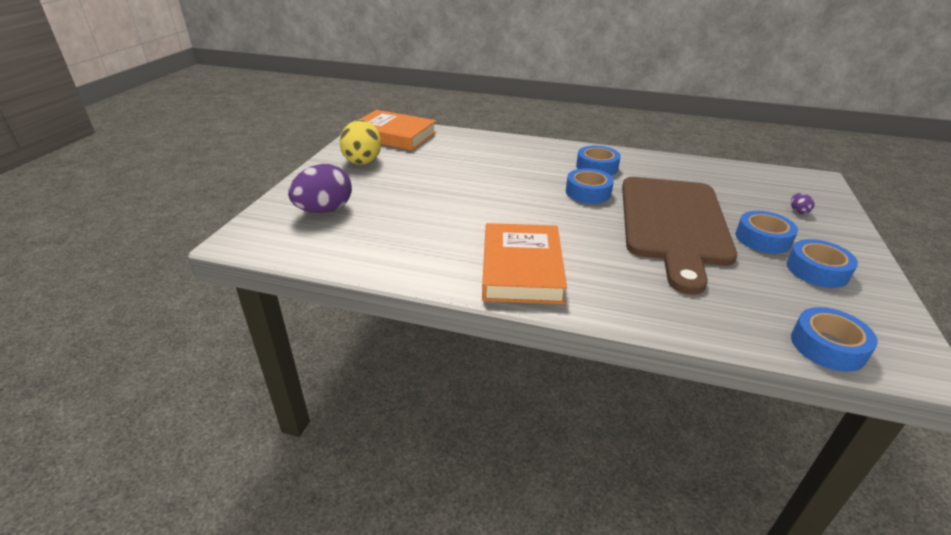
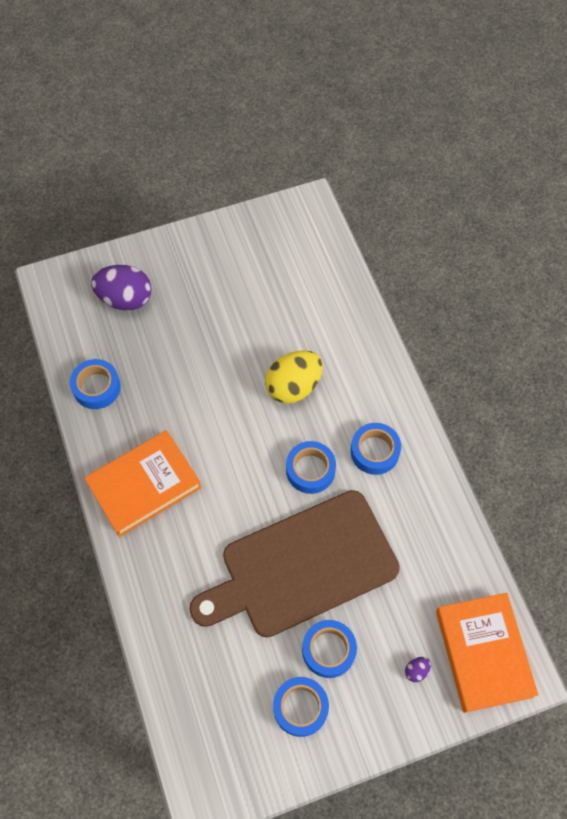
camera: 55 degrees right, 30 degrees up
yellow egg [339,120,382,165] -> yellow egg moved to [265,350,323,404]
orange book [359,110,437,151] -> orange book moved to [436,593,539,713]
blue tape [791,307,878,372] -> blue tape moved to [70,359,121,409]

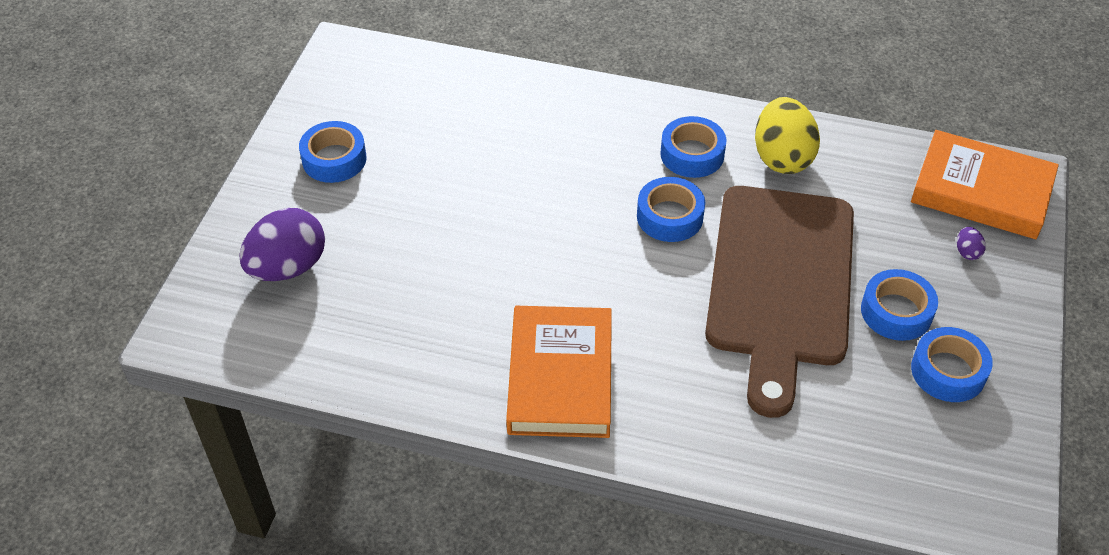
camera: 55 degrees left, 15 degrees down
blue tape [70,359,121,409] -> blue tape moved to [299,121,367,183]
yellow egg [265,350,323,404] -> yellow egg moved to [755,97,820,174]

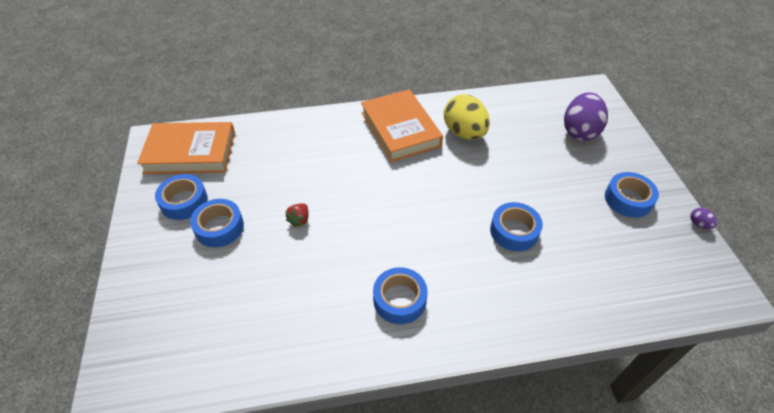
camera: 155 degrees right, 0 degrees up
blue tape [637,177,705,242] -> blue tape moved to [490,202,543,251]
brown cutting board [705,186,854,418] -> red strawberry [286,203,309,227]
yellow egg [755,97,820,174] -> yellow egg moved to [444,94,490,140]
orange book [911,130,1059,239] -> orange book moved to [137,122,235,174]
purple egg [957,227,986,260] -> purple egg moved to [690,208,717,229]

